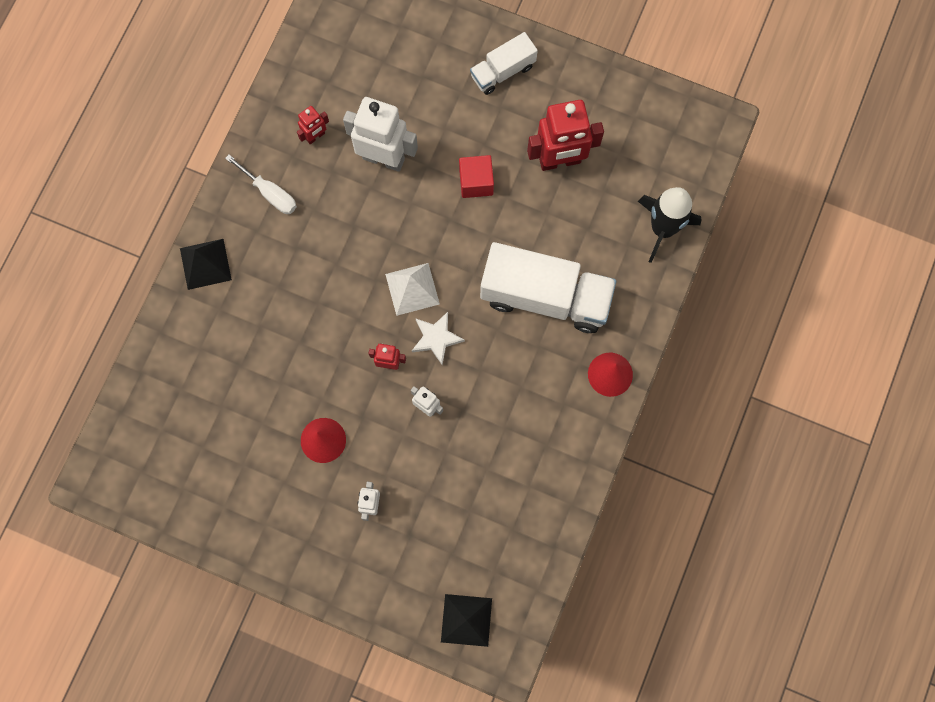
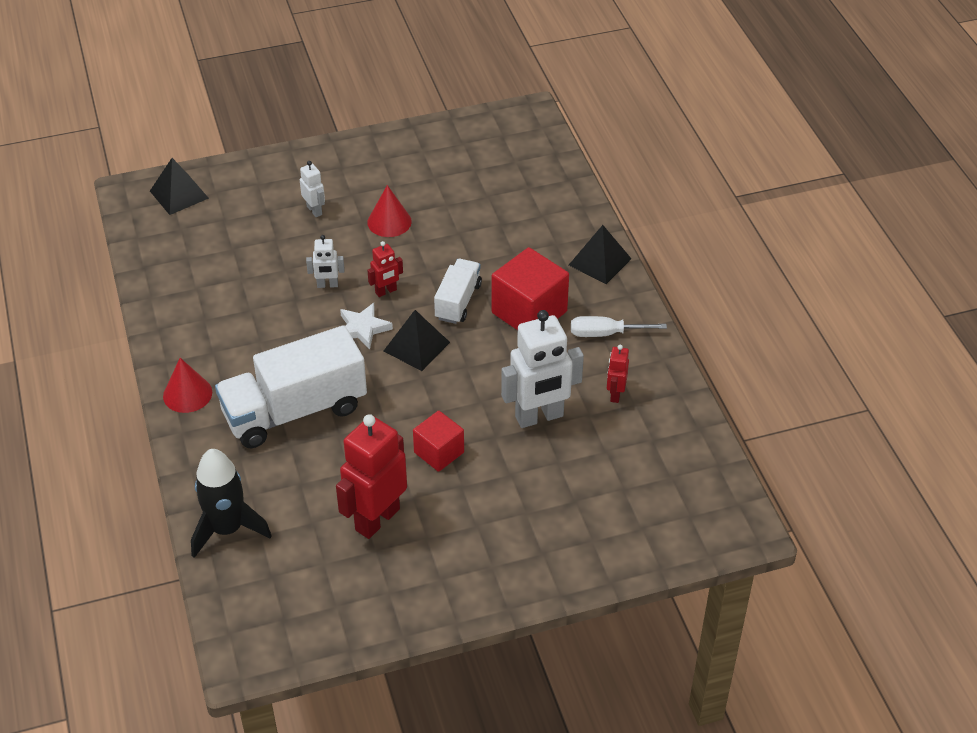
camera: 140 degrees right, 30 degrees down
white pyramid [385,263,440,316] -> black pyramid [384,310,450,371]
white truck [470,32,538,95] -> white truck moved to [434,259,482,324]
none -> red cube [492,247,569,330]

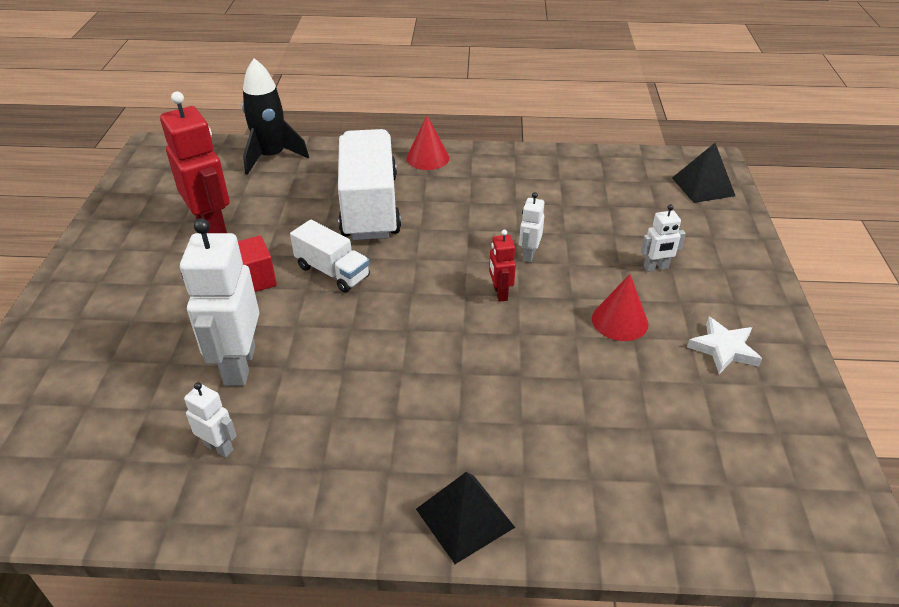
camera: 110 degrees right, 5 degrees down
white star [340,303,393,349] -> white star moved to [687,317,762,374]
black pyramid [384,310,450,371] -> none
white truck [434,259,482,324] -> white truck moved to [290,220,370,293]
red cube [492,247,569,330] -> none
white screwdriver [571,316,667,337] -> none
red robot [607,345,629,403] -> white robot [184,382,237,457]

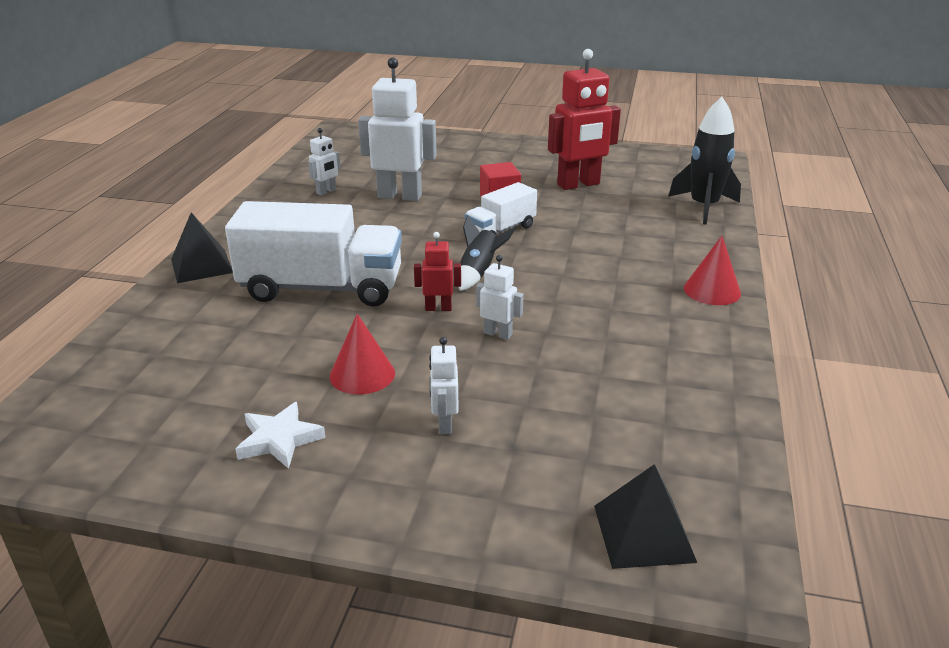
camera: 100 degrees right, 10 degrees down
white truck [338,129,401,240] -> white truck moved to [225,201,402,306]
none -> black rocket [459,215,515,291]

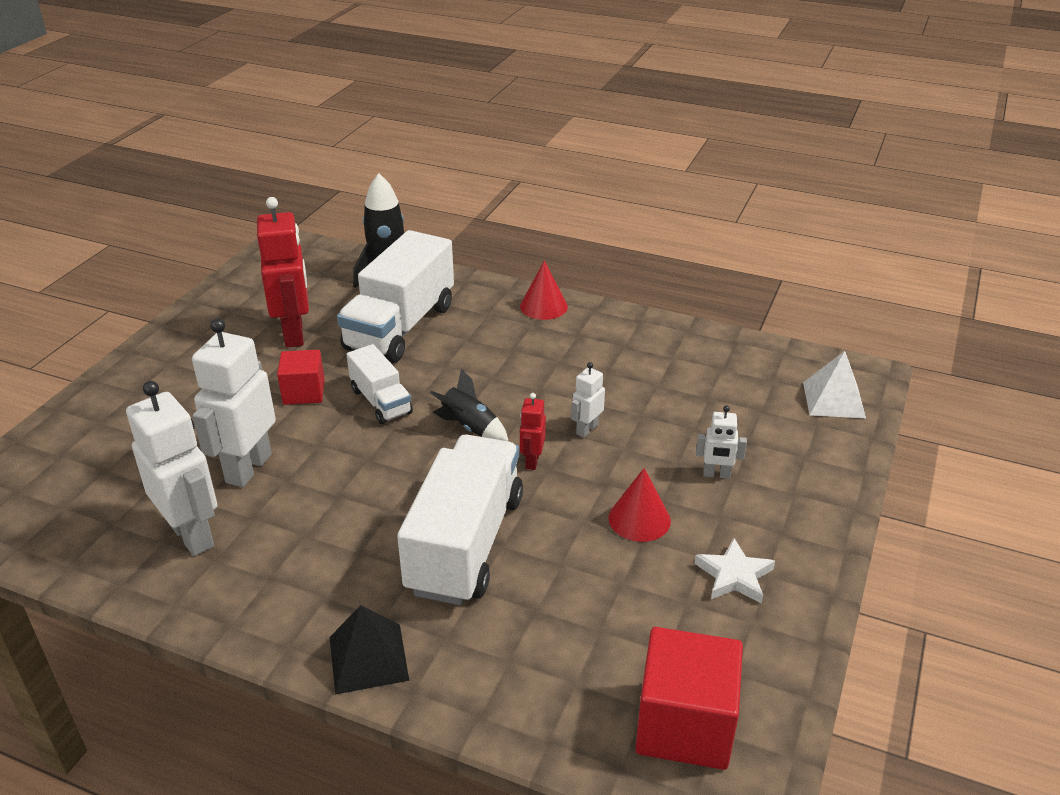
camera: 80 degrees left, 5 degrees up
white robot [308,128,341,196] -> white robot [126,381,218,556], size x2.06
black pyramid [594,464,697,569] -> white pyramid [803,351,866,418]
none -> white truck [337,230,454,363]
none -> red cube [635,627,743,770]

